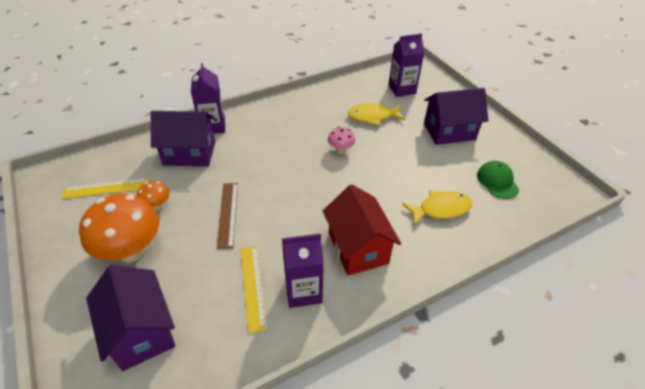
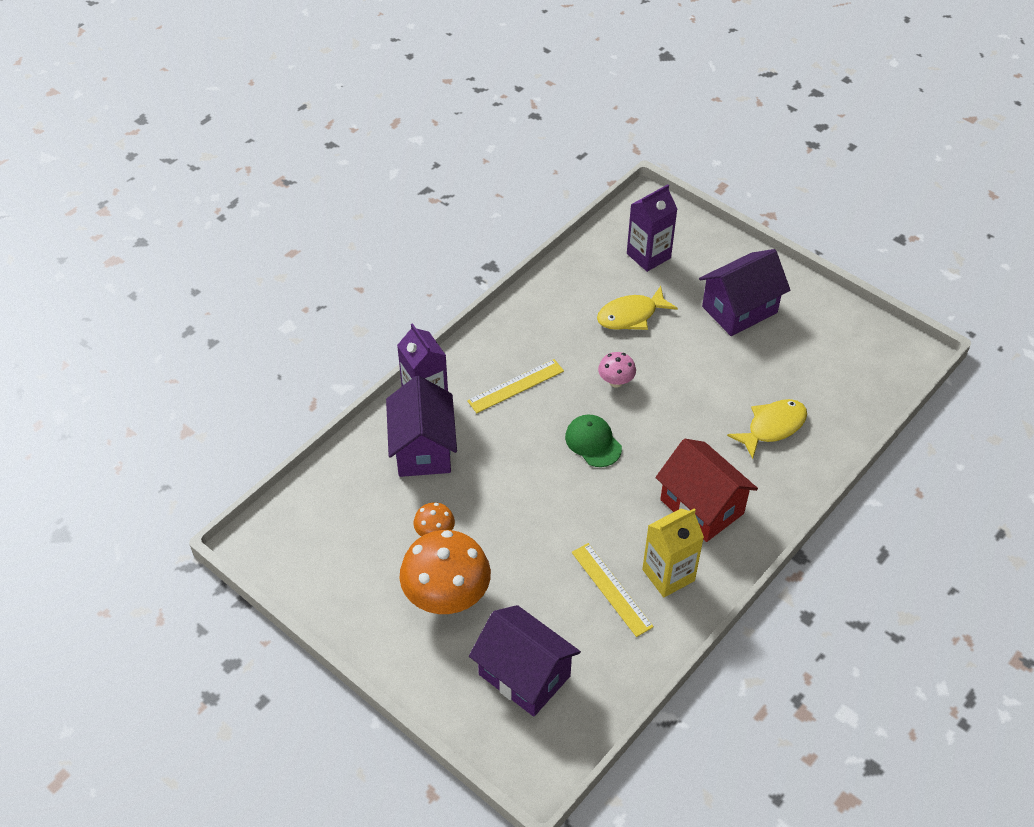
camera: 20 degrees left, 5 degrees up
yellow ruler [62,178,149,199] -> yellow ruler moved to [467,359,564,413]
purple house [151,111,215,166] -> purple house turned 75 degrees counterclockwise [386,376,457,477]
brown ruler [217,183,238,249] -> none
purple carton [282,234,324,308] -> yellow carton [642,508,704,597]
green cap [477,161,519,199] -> green cap moved to [565,415,622,467]

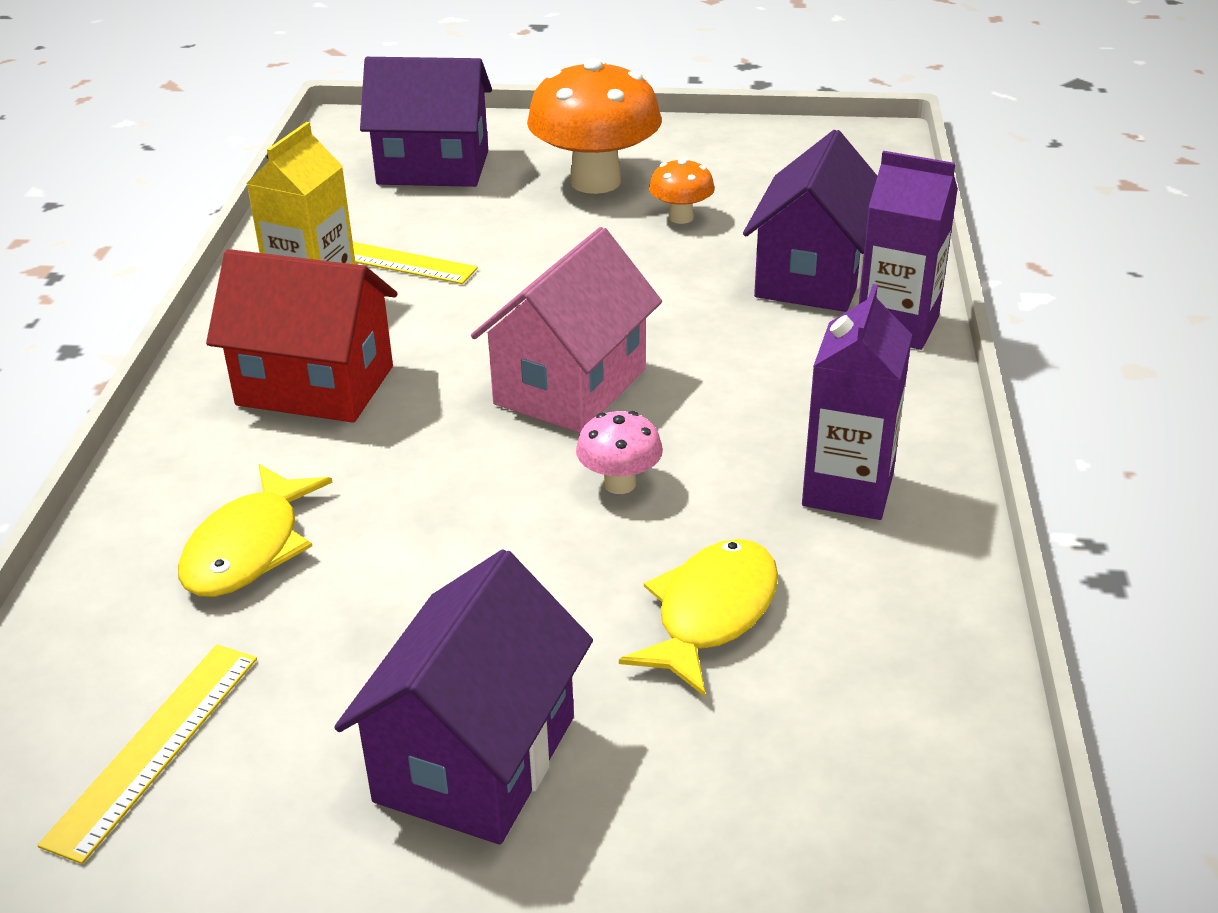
camera: 145 degrees right, 15 degrees down
purple house [386,376,457,477] -> purple house turned 60 degrees clockwise [743,130,877,312]
yellow ruler [467,359,564,413] -> yellow ruler moved to [38,645,257,864]
green cap [565,415,622,467] -> pink house [471,227,662,433]
purple carton [627,184,677,272] -> purple carton moved to [802,284,912,520]

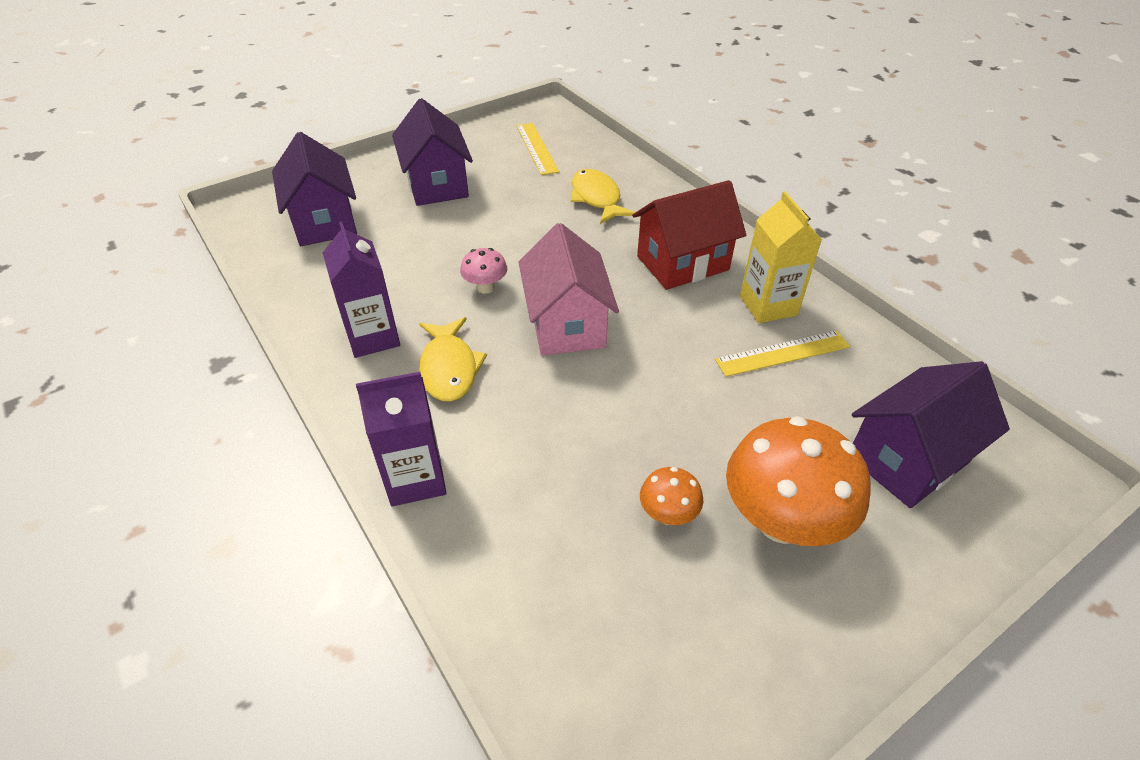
camera: 140 degrees right, 10 degrees up
yellow fish [619,539,778,696] -> yellow fish moved to [419,317,487,402]
purple house [743,130,877,312] -> purple house moved to [272,132,357,246]

